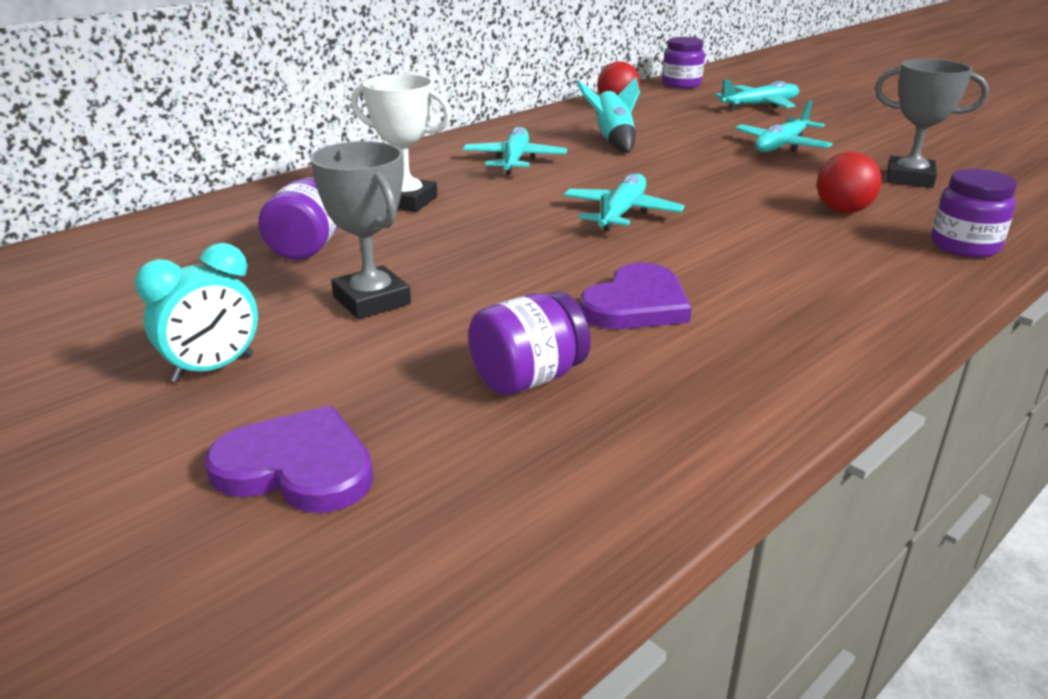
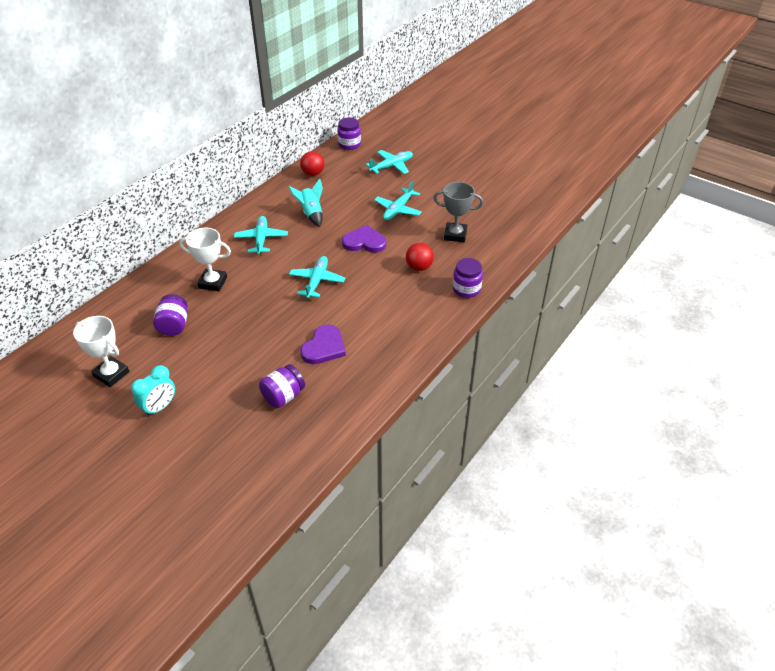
camera: 10 degrees left, 15 degrees up
purple heart [205,406,373,513] -> purple heart moved to [342,225,386,253]
grey trophy [310,141,411,319] -> none
none -> white trophy [73,316,129,387]

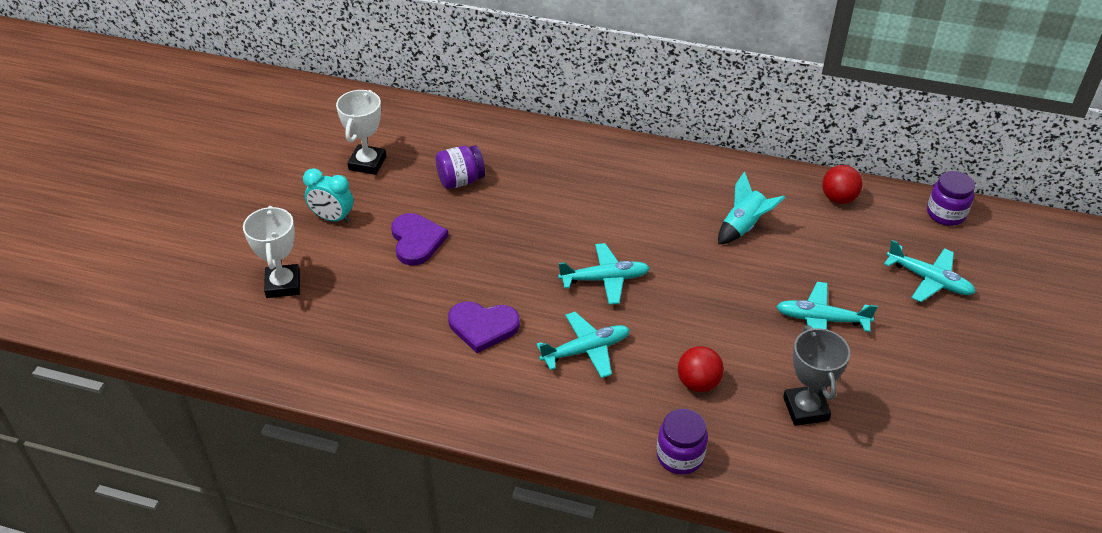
camera: 70 degrees right, 0 degrees up
white trophy [179,227,231,291] -> white trophy moved to [243,206,300,298]
turquoise plane [234,216,288,255] -> turquoise plane moved to [536,312,630,378]
purple jar [259,364,305,408] -> none
purple heart [342,225,386,253] -> purple heart moved to [391,213,449,266]

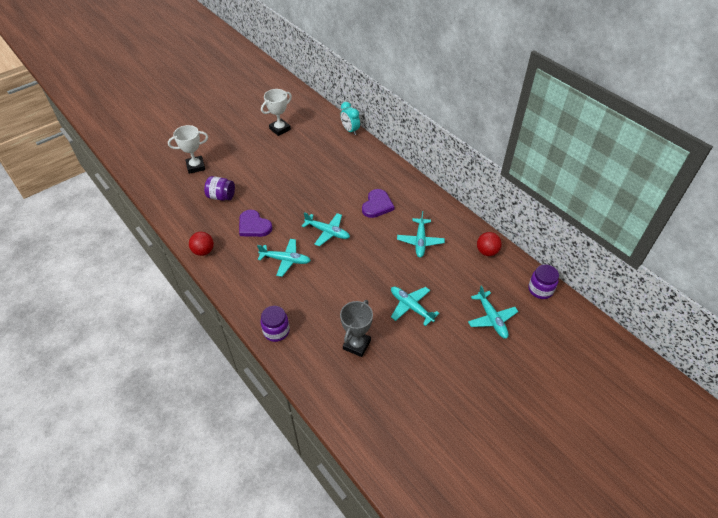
camera: 35 degrees right, 5 degrees up
white trophy [243,206,300,298] -> white trophy turned 45 degrees clockwise [168,125,208,174]
turquoise clock [303,168,353,223] -> turquoise clock moved to [340,102,360,135]
purple heart [391,213,449,266] -> purple heart moved to [362,189,394,218]
purple jar [436,145,485,189] -> purple jar moved to [204,176,235,201]
red ball [678,346,724,392] -> red ball moved to [189,232,214,256]
turquoise rocket [718,171,785,244] -> turquoise plane [397,211,445,258]

